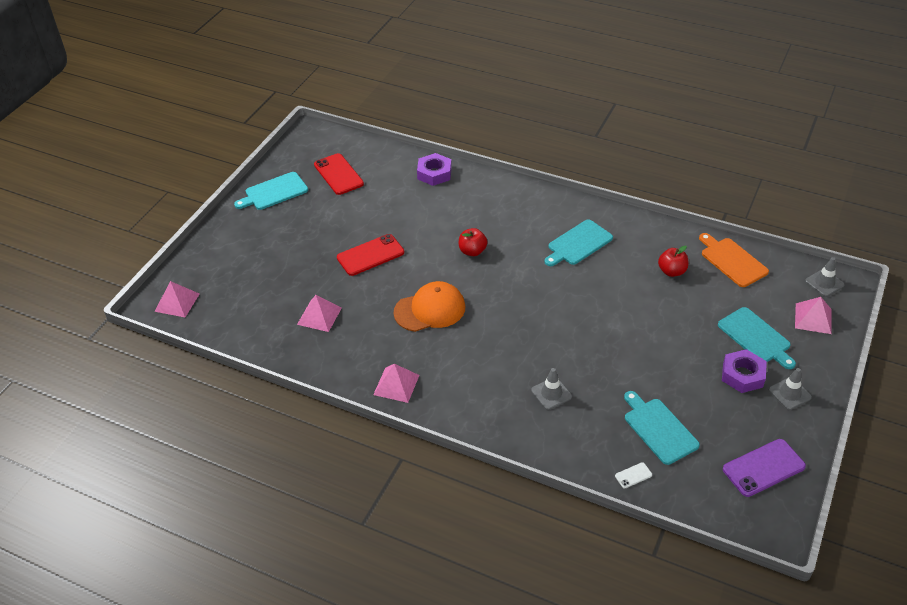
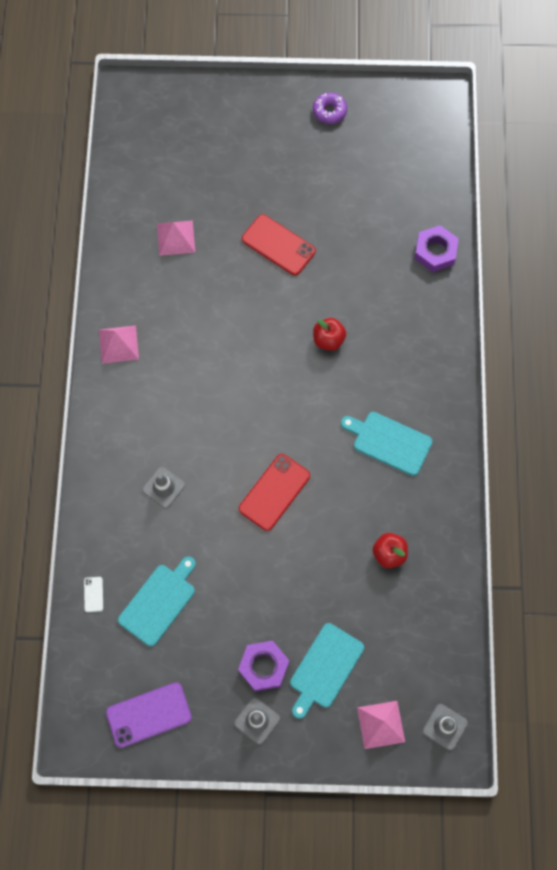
camera: 65 degrees right, 25 degrees up
pink pyramid [154,281,199,317] -> none
turquoise cutting board [234,172,308,210] -> purple donut [313,92,347,124]
red phone [314,153,364,195] -> red phone moved to [239,454,310,531]
orange cap [393,281,465,332] -> none
white phone [615,462,652,488] -> white phone turned 45 degrees clockwise [84,577,103,612]
orange cutting board [699,233,769,287] -> none
purple phone [723,439,806,497] -> purple phone turned 60 degrees counterclockwise [106,682,192,748]

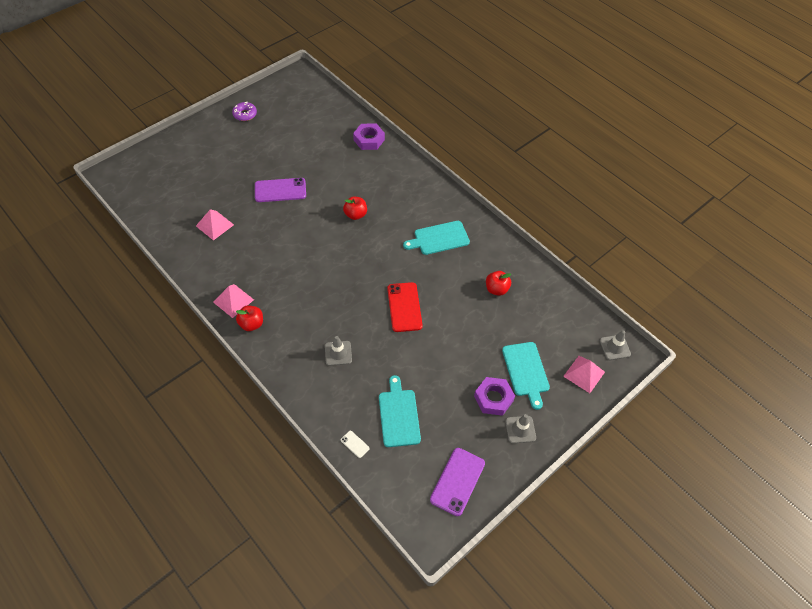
camera: 45 degrees left, 15 degrees down
red phone [242,214,316,276] -> purple phone [255,178,306,202]
none -> red apple [236,306,263,331]

